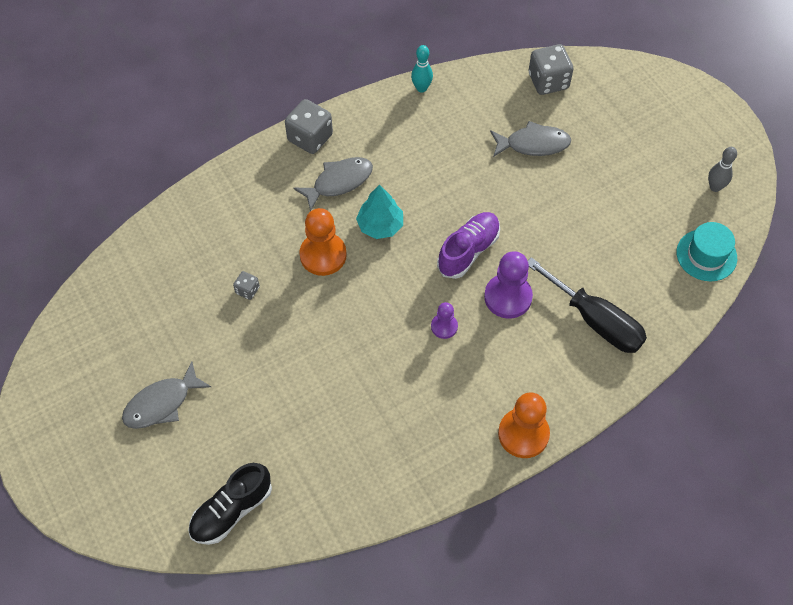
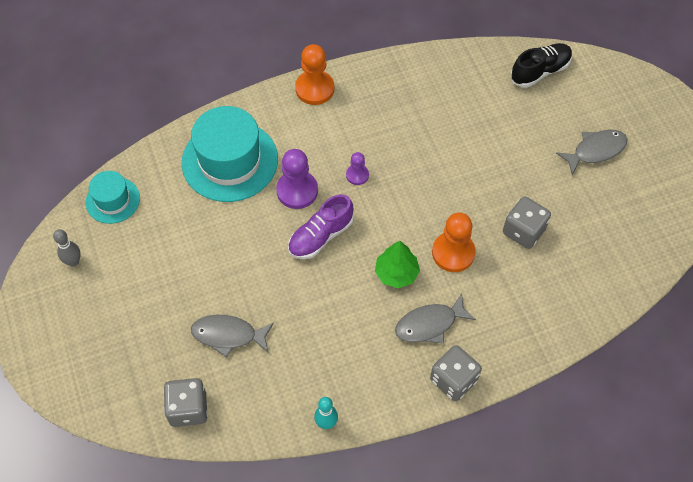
camera: 170 degrees left, 0 degrees up
grey dice [233,271,260,300] -> grey dice [503,197,551,249], size x1.98
turquoise tree [356,184,403,239] -> green tree [375,241,420,288]
black screwdriver [528,257,647,353] -> turquoise hat [182,106,278,202]

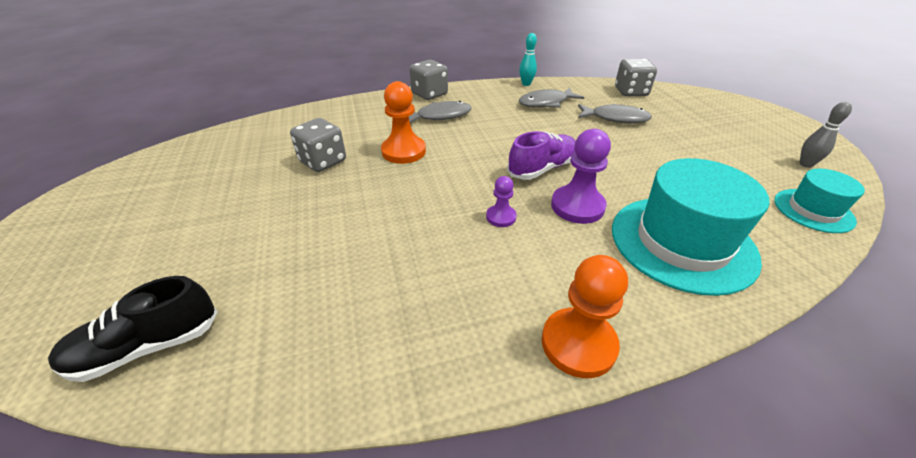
camera: 175 degrees left, 20 degrees down
green tree [375,241,420,288] -> none
grey fish [556,130,628,175] -> grey fish moved to [519,87,584,108]

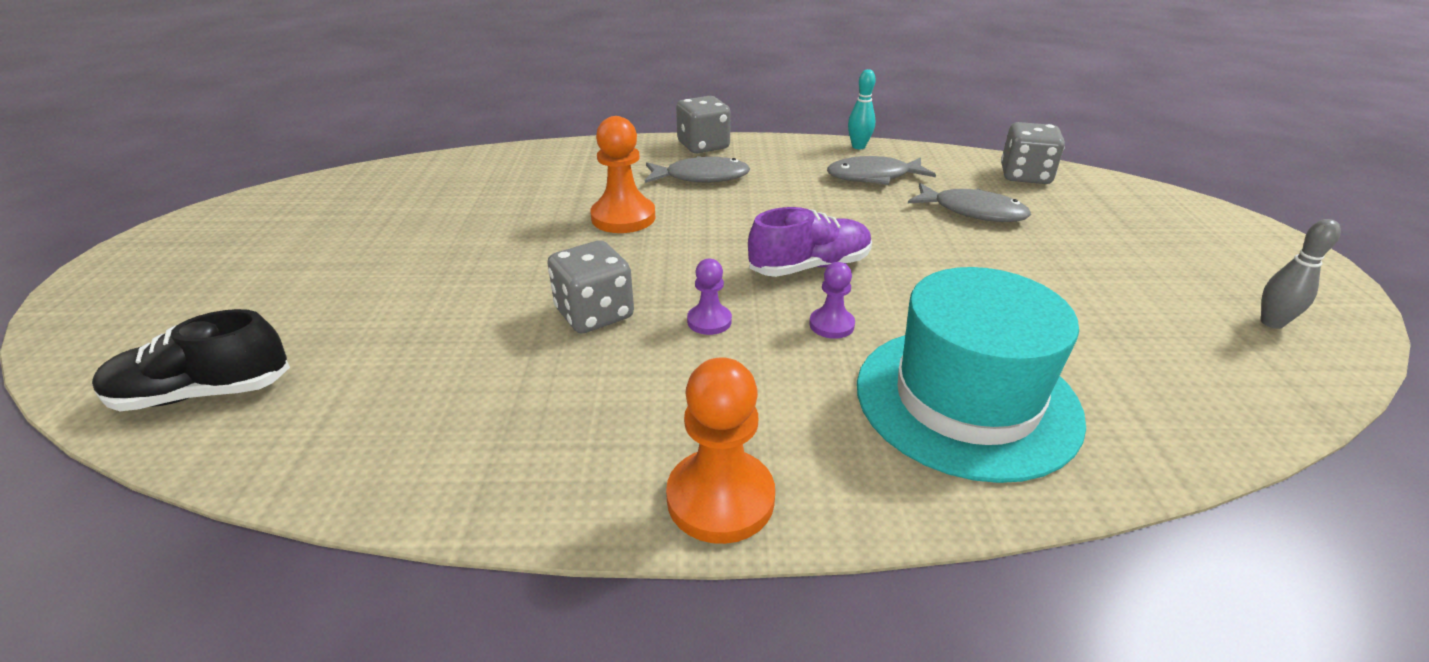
camera: 15 degrees right, 5 degrees down
grey dice [290,118,346,172] -> grey dice moved to [548,240,634,334]
purple pawn [551,129,611,224] -> purple pawn [809,262,855,339], size x0.55
turquoise hat [774,169,865,233] -> none

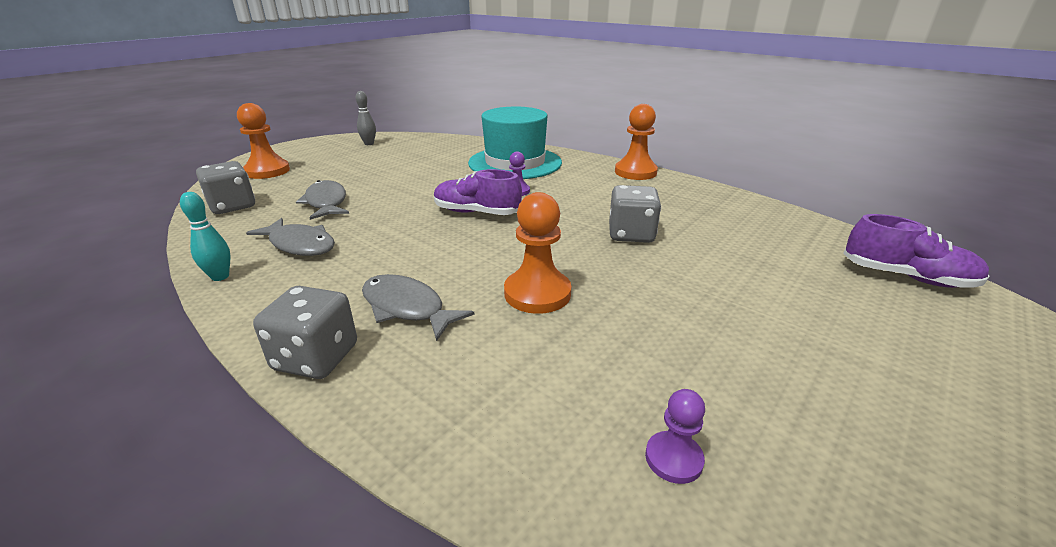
camera: 140 degrees left, 5 degrees down
black shoe [92,309,290,411] -> purple shoe [843,214,990,288]
purple pawn [687,258,732,335] -> purple pawn moved to [645,389,705,484]
none -> orange pawn [237,103,290,179]

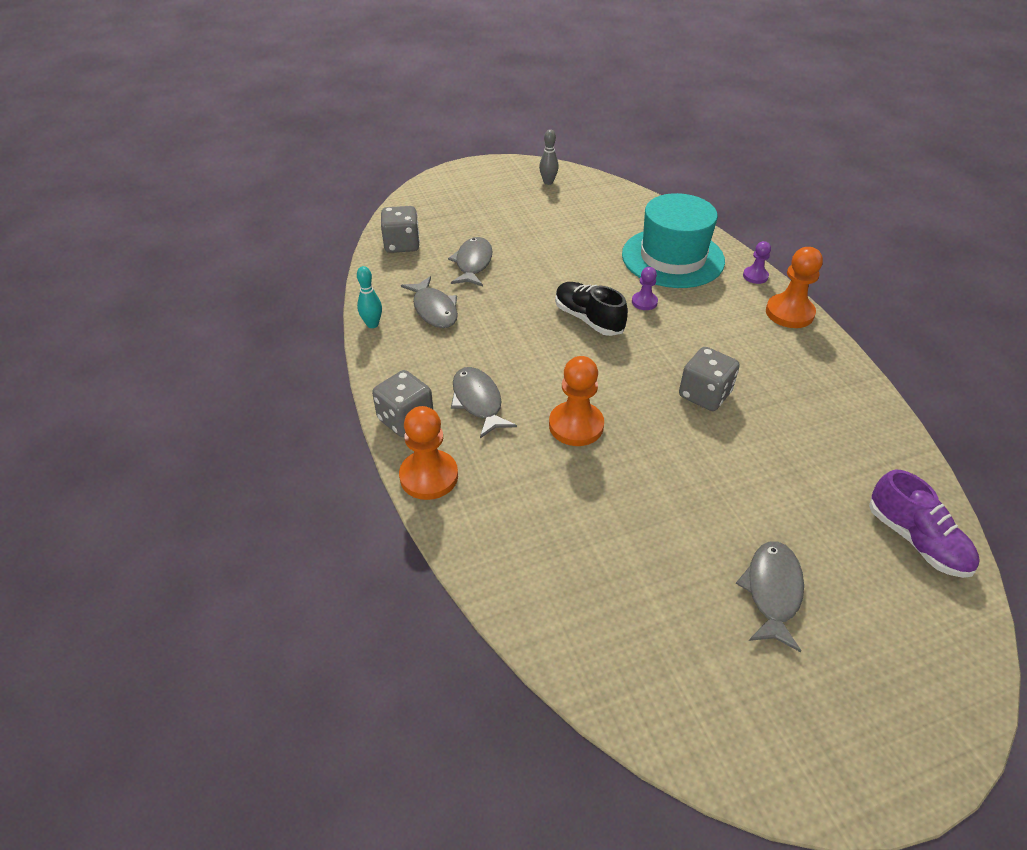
camera: 30 degrees right, 15 degrees up
orange pawn [237,103,290,179] -> orange pawn moved to [399,406,458,500]
purple shoe [434,169,522,215] -> black shoe [555,282,628,336]
purple pawn [645,389,705,484] -> purple pawn moved to [743,241,771,284]
none -> grey fish [736,541,804,652]

